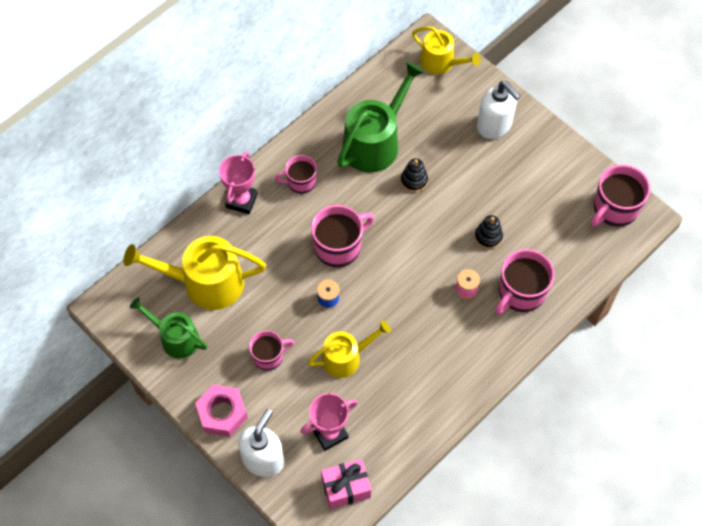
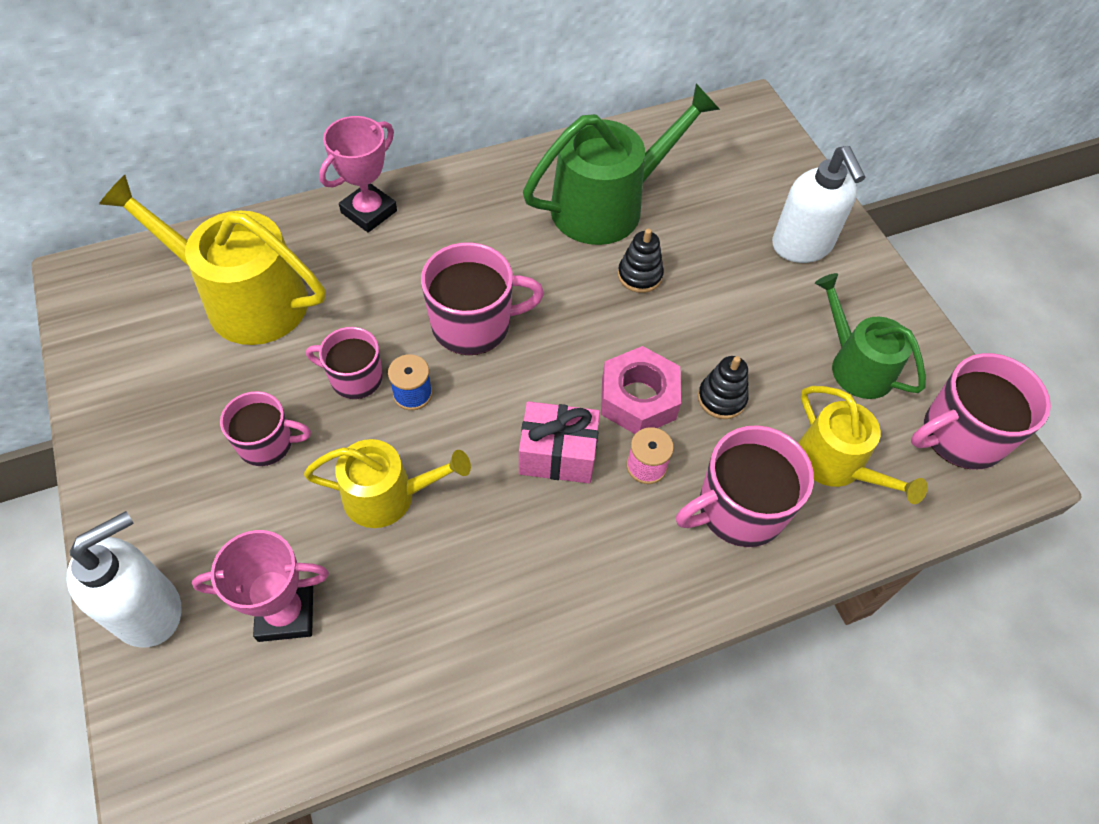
camera: 20 degrees right, 5 degrees down
green watering can [130,297,207,359] -> green watering can moved to [815,273,926,399]
pink nut [195,384,248,437] -> pink nut moved to [601,346,681,434]
pink mug [275,155,317,194] -> pink mug moved to [306,327,383,399]
pink gift [321,459,371,509] -> pink gift moved to [519,401,600,483]
yellow watering can [412,26,481,74] -> yellow watering can moved to [799,386,928,504]

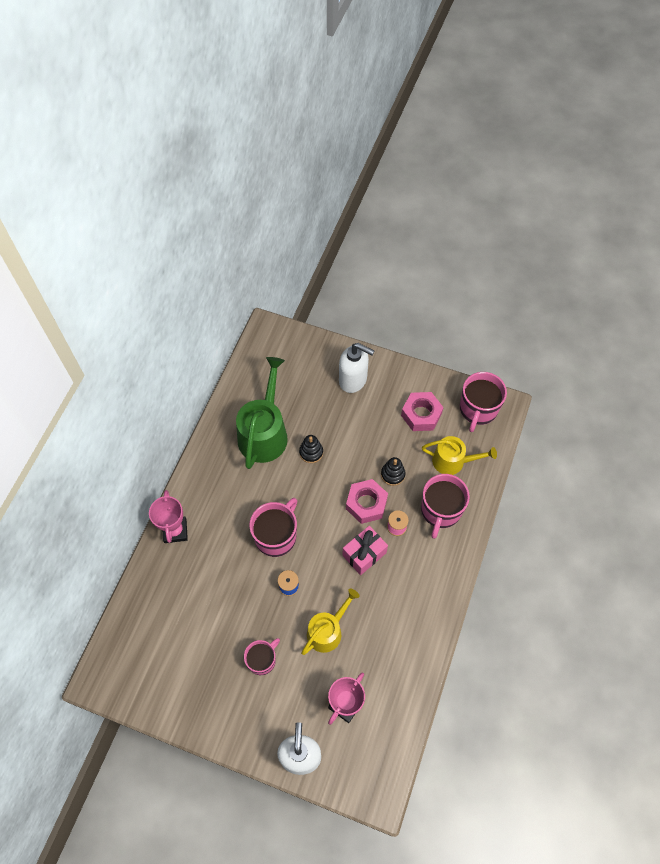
camera: 45 degrees left, 5 degrees up
yellow watering can [99,175,325,345] -> none
pink mug [306,327,383,399] -> none
green watering can [815,273,926,399] -> pink nut [401,392,444,431]

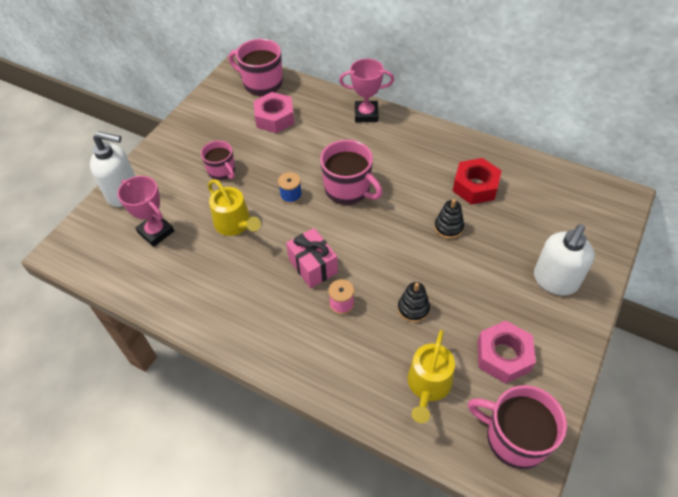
camera: 100 degrees right, 10 degrees down
green watering can [236,357,288,469] -> red nut [453,158,501,205]
pink nut [346,479,388,524] -> pink nut moved to [254,92,295,133]
pink mug [421,474,470,539] -> pink mug moved to [228,39,283,96]

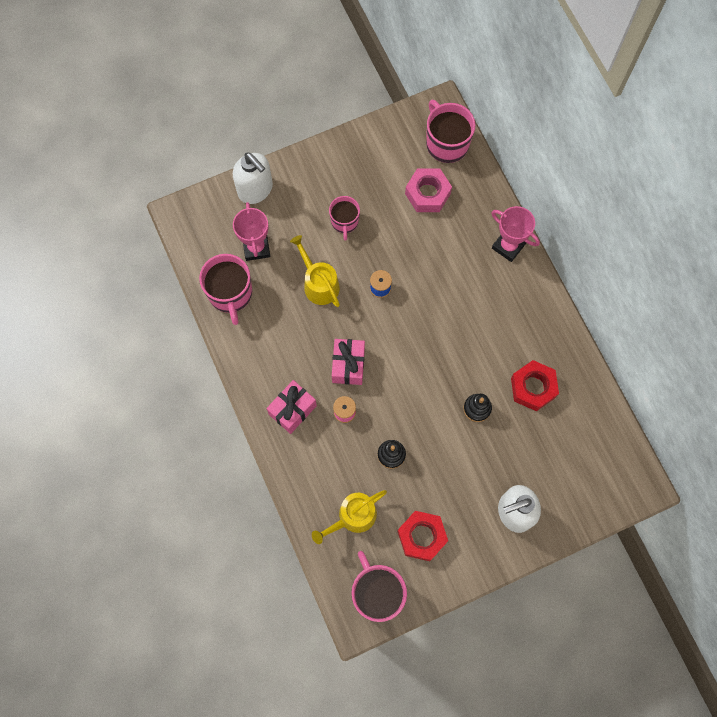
camera: 35 degrees right, 20 degrees up
yellow watering can [208,179,261,236] -> yellow watering can turned 150 degrees clockwise [290,235,340,307]
pink mug [320,140,383,205] -> pink mug moved to [199,254,252,325]
pink nut [477,321,536,384] -> red nut [397,511,448,561]
none -> pink gift [266,380,317,434]

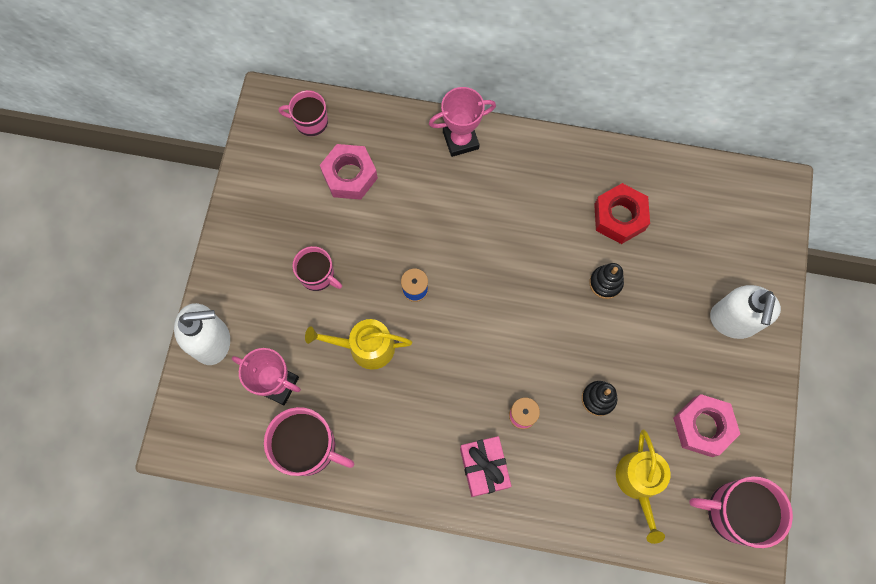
camera: 55 degrees left, 0 degrees up
pink gift [332,339,365,385] -> none
red nut [397,511,448,561] -> pink nut [673,394,740,457]
pink mug [426,100,476,163] -> pink mug [278,90,328,136], size x0.63

